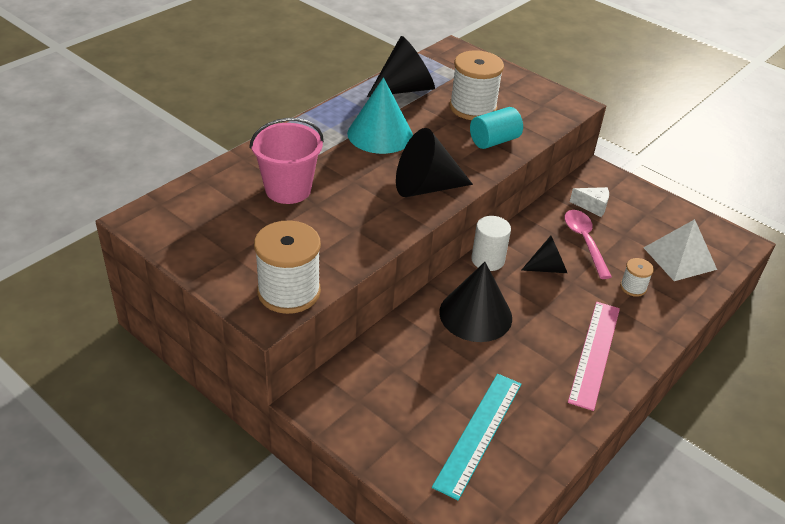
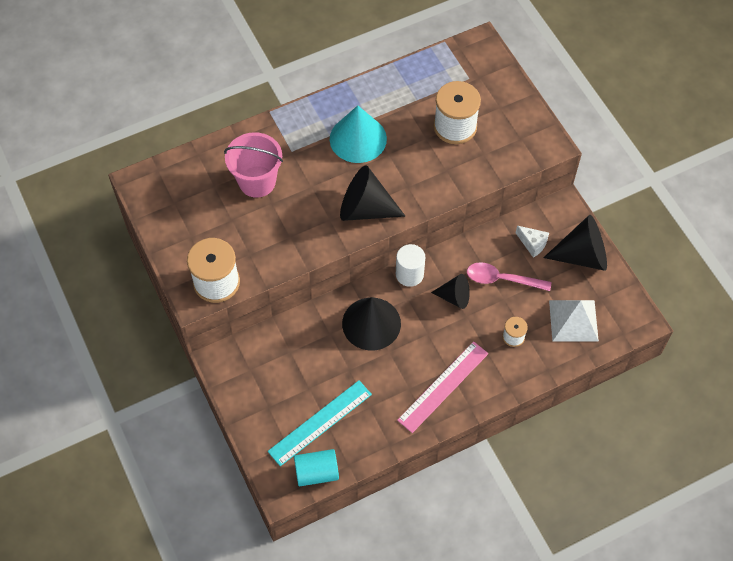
camera: 25 degrees right, 20 degrees up
black cone [367,36,435,97] -> black cone moved to [543,215,607,271]
turquoise cylinder [470,107,523,149] -> turquoise cylinder moved to [294,449,339,486]
pink spoon [564,210,612,279] -> pink spoon turned 90 degrees counterclockwise [467,262,551,291]

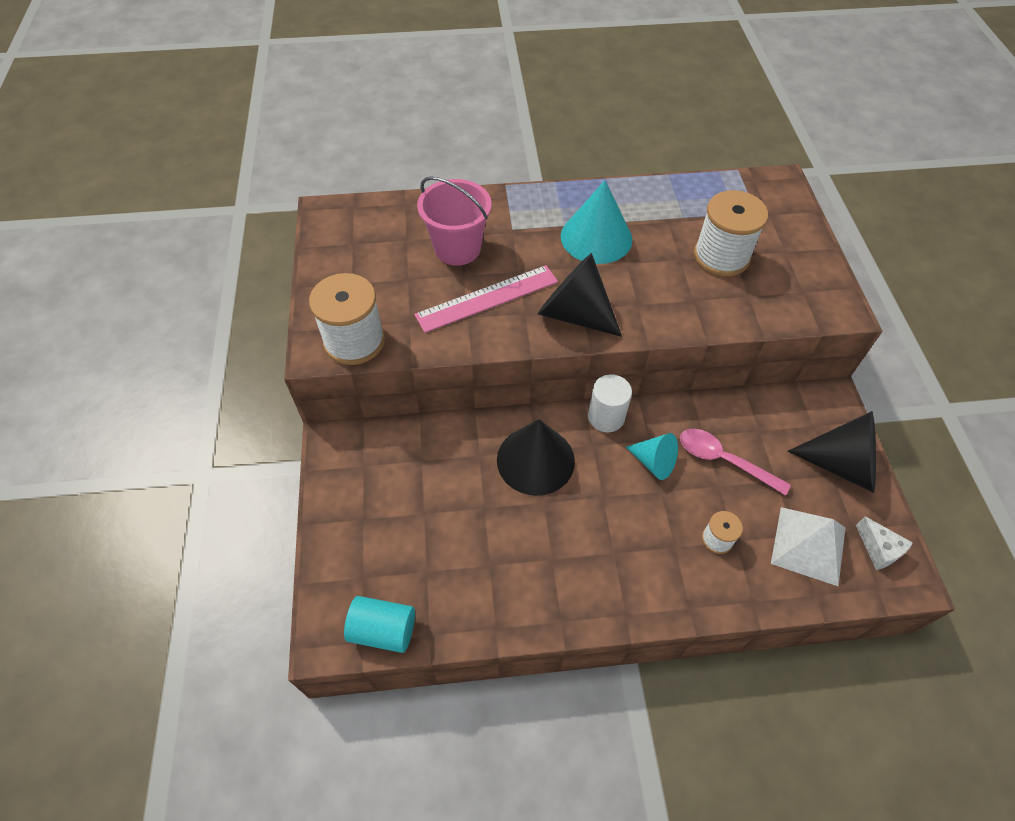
camera: 20 degrees right, 5 degrees down
turquoise ruler [268,380,372,466] -> none
pink ruler [397,341,489,433] -> pink ruler moved to [414,265,558,333]
black cone [431,274,470,309] -> turquoise cone [626,433,678,480]
white cheese [516,226,549,258] -> white cheese moved to [856,516,913,570]

